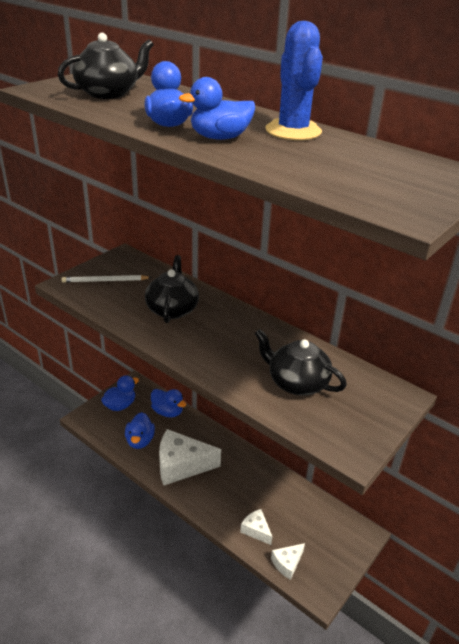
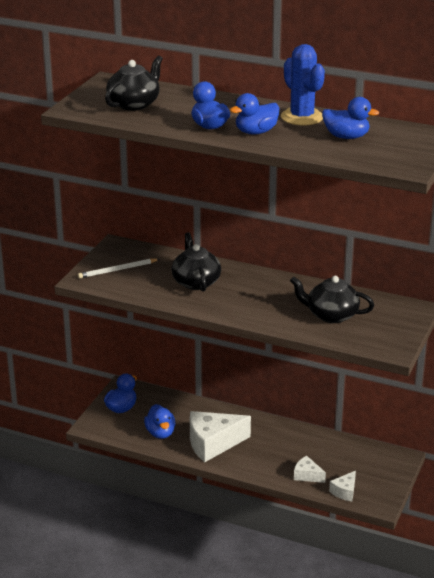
camera: 15 degrees left, 5 degrees down
blue duck [151,389,186,417] -> blue duck moved to [322,97,379,139]

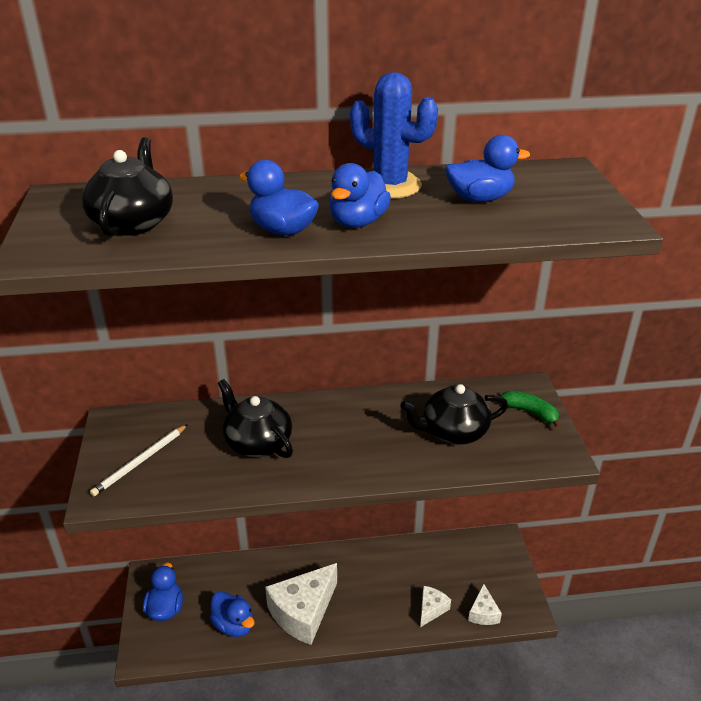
camera: 30 degrees left, 5 degrees up
white cheese [294,456,326,483] -> white cheese turned 120 degrees clockwise [420,586,451,627]
none -> green banana [501,391,561,429]

